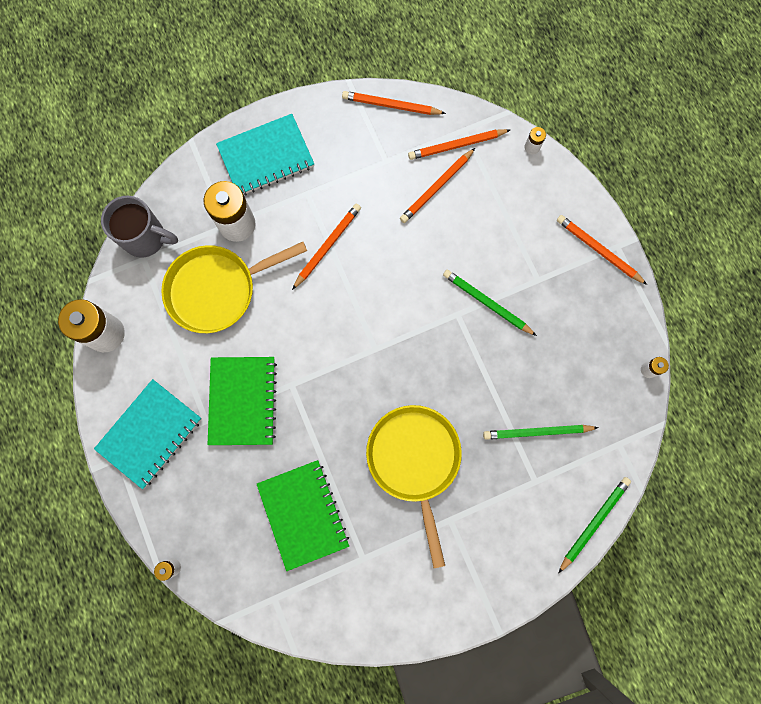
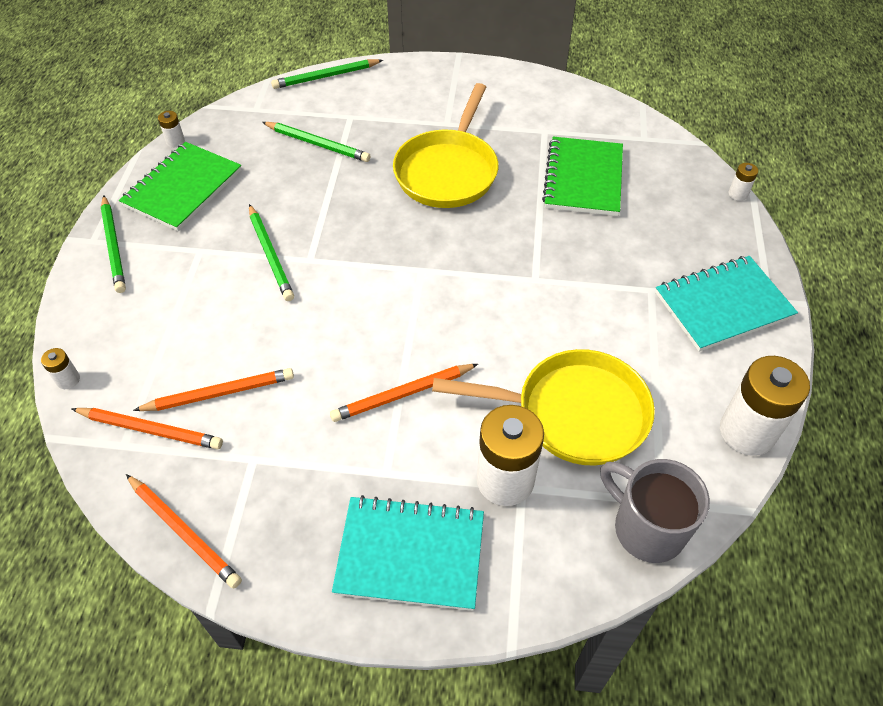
camera: 150 degrees left, 25 degrees down
green notebook [208,357,277,445] -> green notebook moved to [119,142,242,231]
orange pencil [557,215,647,285] -> green pencil [101,195,126,293]

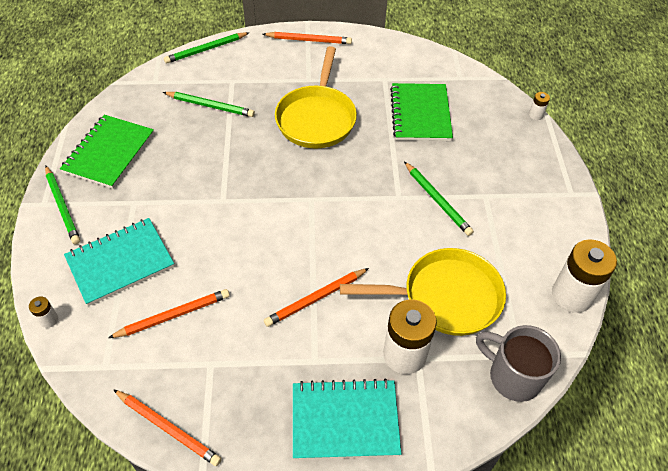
camera: 10 degrees left, 0 degrees up
orange pencil [72,408,223,450] -> orange pencil moved to [263,32,352,44]
white battery [158,111,185,148] -> none
green pencil [249,204,294,301] -> green pencil moved to [404,161,474,236]
turquoise notebook [655,256,798,352] -> turquoise notebook moved to [64,218,174,306]

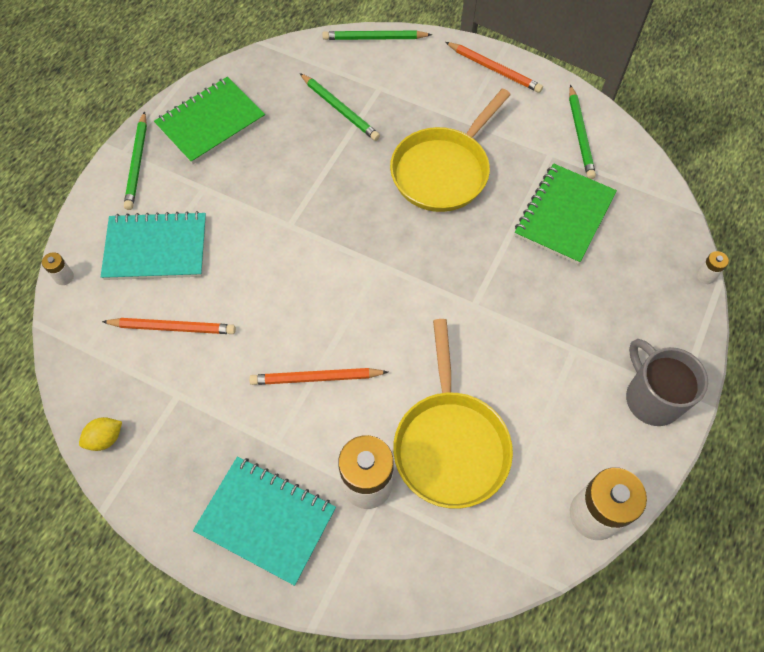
camera: 30 degrees right, 10 degrees up
orange pencil [113,389,222,466] -> yellow lemon [79,417,122,451]
yellow pan [340,248,506,336] -> yellow pan turned 60 degrees clockwise [393,319,513,509]
green pencil [404,161,474,236] -> green pencil moved to [569,85,596,179]
grey mug [476,325,561,402] -> grey mug moved to [626,339,708,426]

